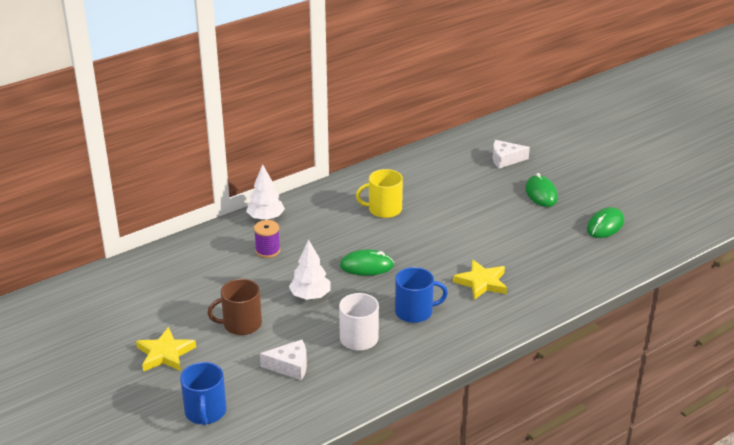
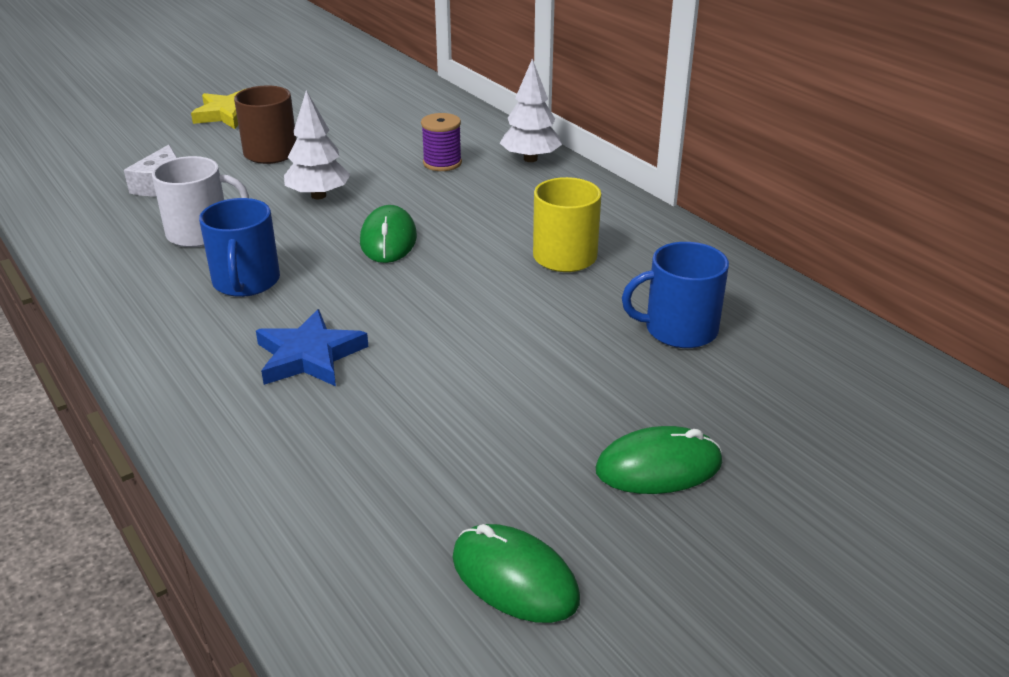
camera: 90 degrees right, 0 degrees up
blue mug [180,362,227,425] -> blue mug moved to [622,242,729,348]
yellow star [453,260,507,300] -> blue star [256,309,369,386]
white cheese [493,140,530,168] -> none

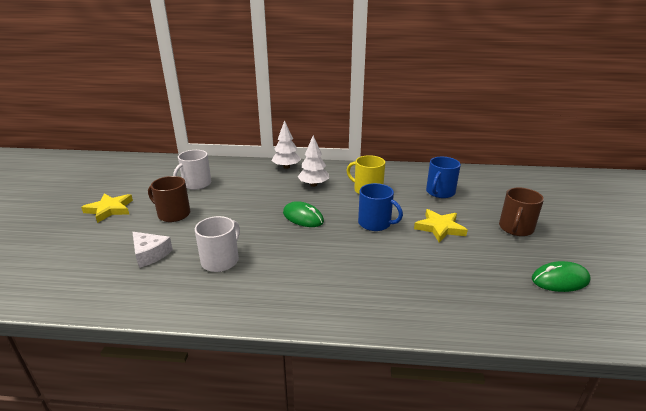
camera: 50 degrees left, 5 degrees down
blue mug [199,198,280,297] -> blue mug moved to [358,183,403,231]
blue star [256,309,369,386] -> none
white tree [284,90,351,199] -> white tree moved to [297,135,329,187]
purple spool [421,113,462,171] -> none
green mouse [595,426,722,494] -> brown mug [499,187,544,236]
none -> white mug [173,150,211,190]
none -> yellow star [414,209,468,243]

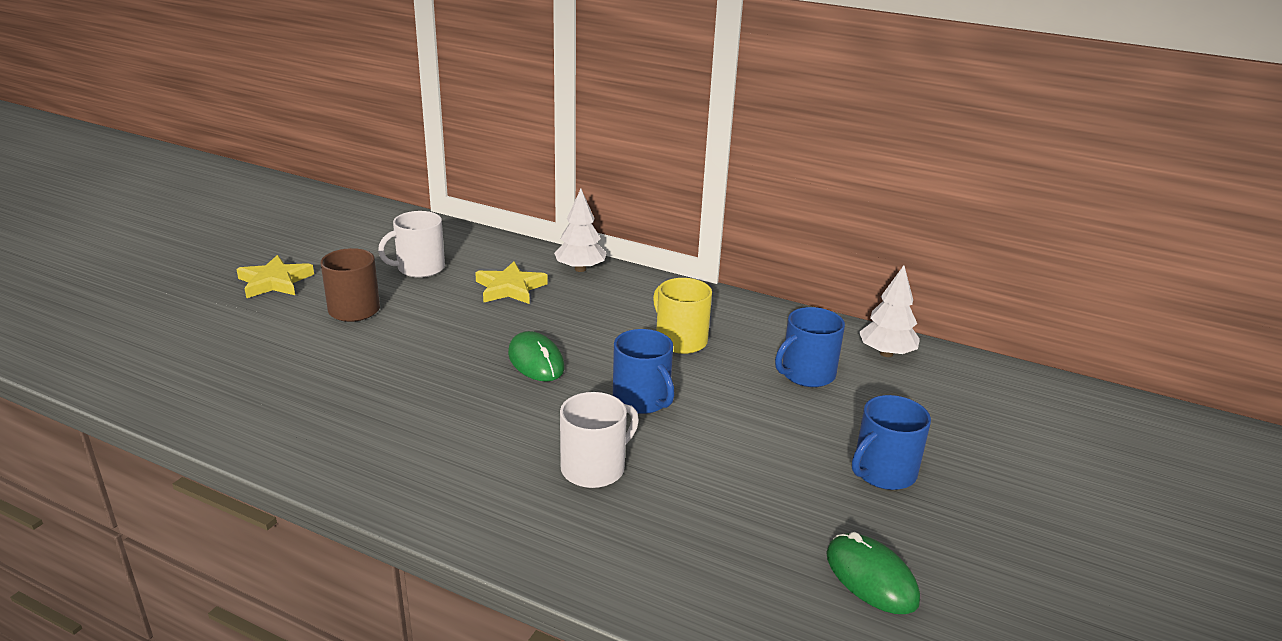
camera: 20 degrees right, 0 degrees up
white cheese [133,232,173,268] -> none
white mug [195,216,240,272] -> white mug moved to [560,392,639,488]
white tree [297,135,329,187] -> white tree moved to [859,265,920,357]
yellow star [414,209,468,243] -> yellow star moved to [475,262,548,304]
brown mug [499,187,544,236] -> blue mug [852,395,931,490]
green mouse [532,261,591,292] -> green mouse turned 45 degrees clockwise [826,532,920,614]

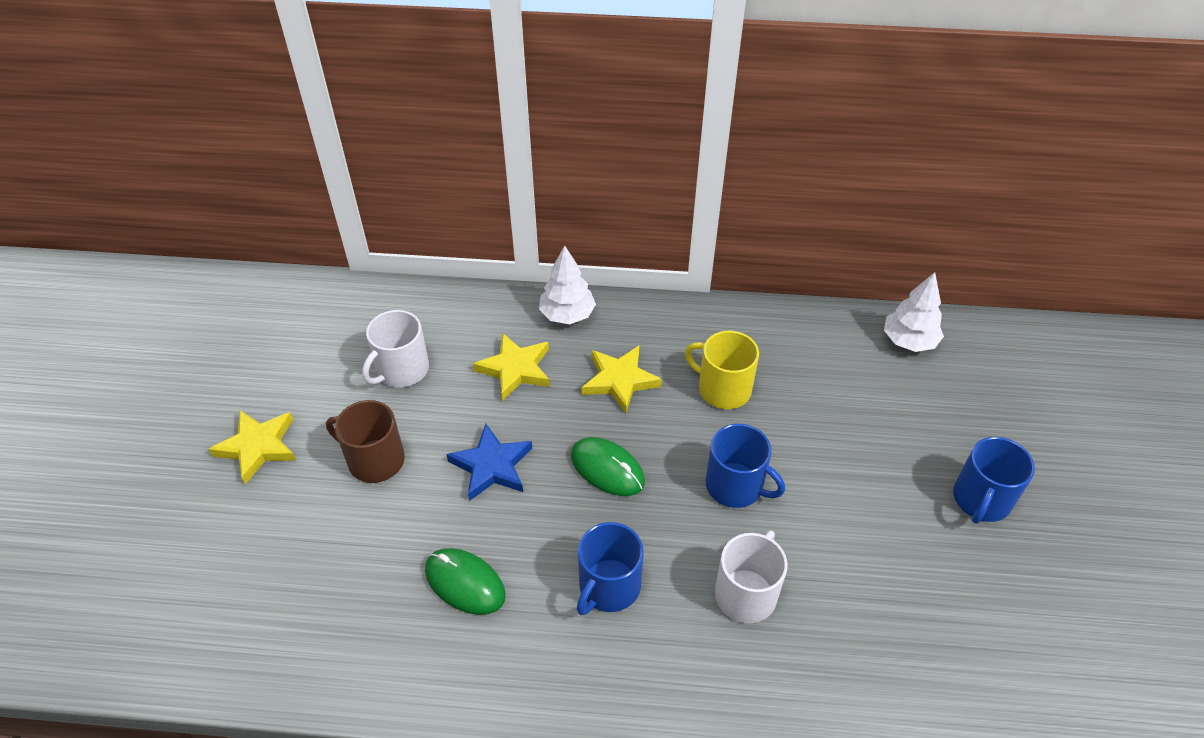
camera: 20 degrees left, 20 degrees up
blue mug [775,307,845,387] -> blue mug moved to [577,522,643,615]
green mouse [826,532,920,614] -> green mouse moved to [425,548,506,615]
none -> blue star [446,424,532,501]
none -> yellow star [582,346,662,413]

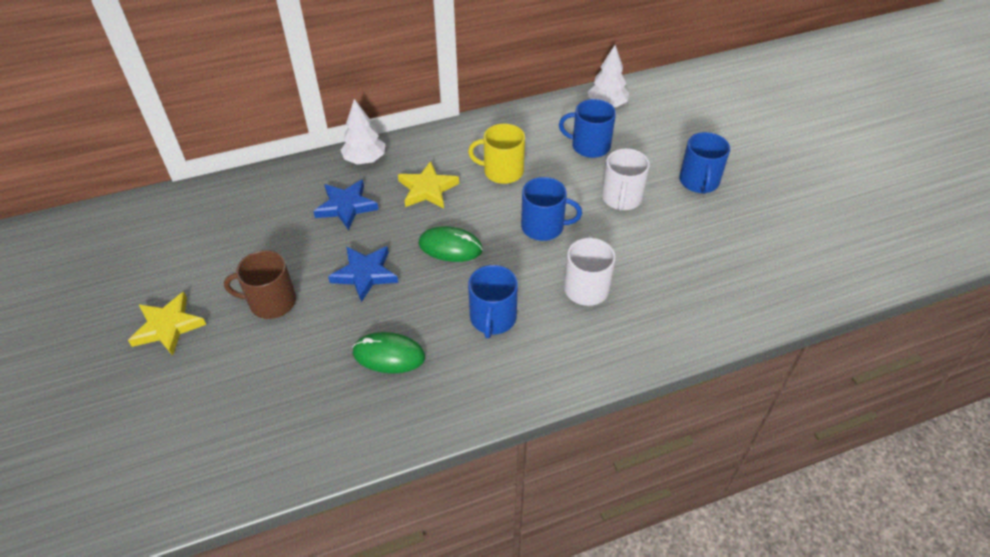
camera: 25 degrees left, 0 degrees up
white mug [362,310,429,387] -> white mug moved to [602,148,650,211]
yellow star [473,333,550,401] -> blue star [313,180,379,230]
none -> blue mug [559,99,616,158]

